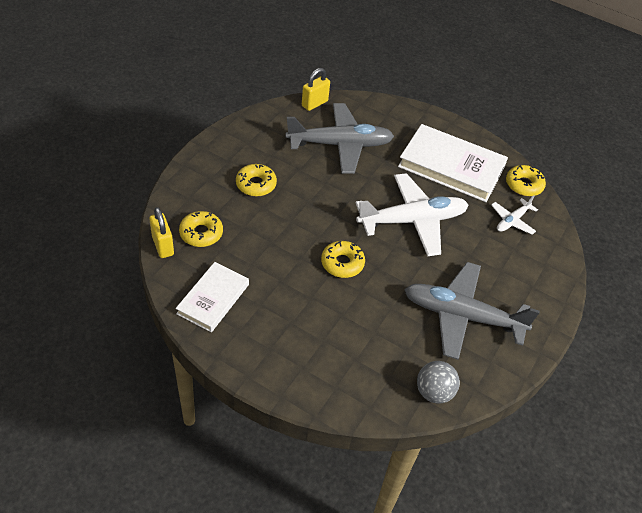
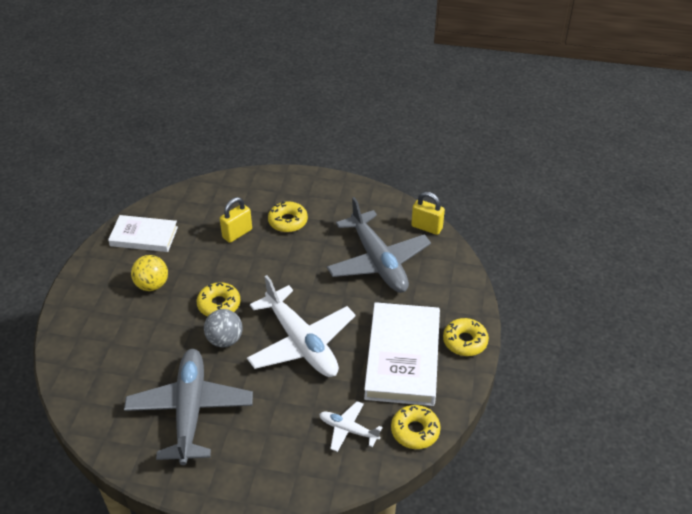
camera: 75 degrees right, 5 degrees down
yellow padlock [149,207,174,258] -> yellow padlock moved to [220,197,252,243]
yellow donut [179,211,223,247] -> yellow donut moved to [443,318,489,356]
grey ball [417,361,460,403] -> grey ball moved to [204,309,243,348]
none -> yellow ball [131,255,168,291]

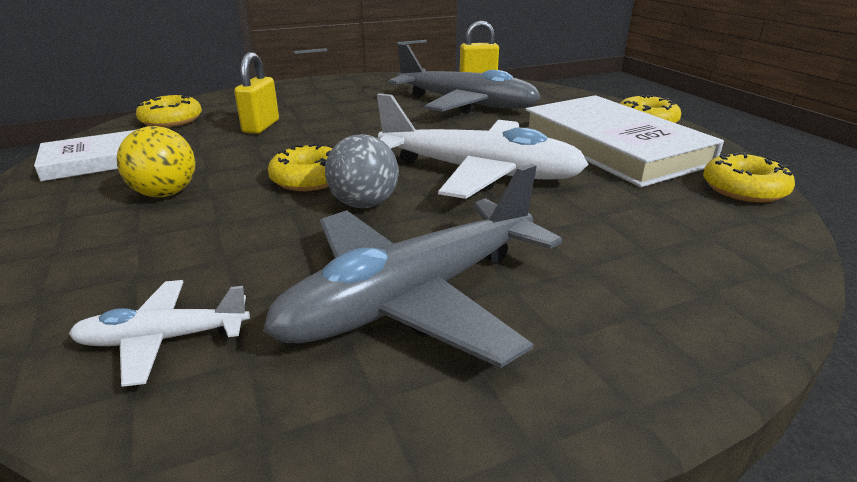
camera: 35 degrees left, 15 degrees down
grey plane [124,349,253,465] -> grey plane turned 90 degrees counterclockwise [263,163,562,368]
yellow donut [268,201,308,232] -> yellow donut moved to [136,95,202,127]
white plane [319,401,383,452] -> white plane moved to [69,280,250,387]

